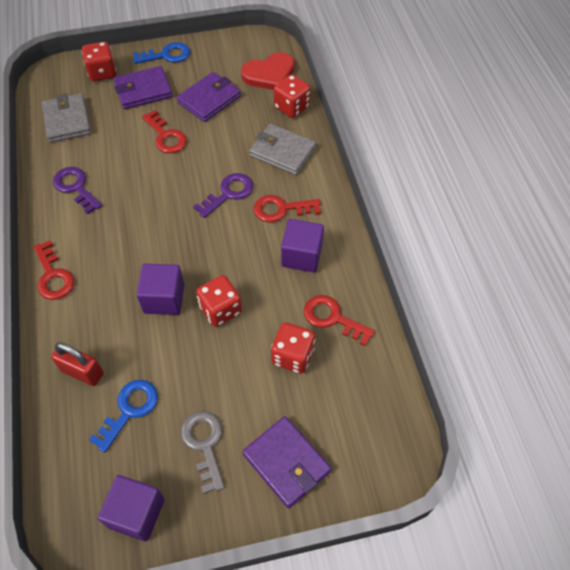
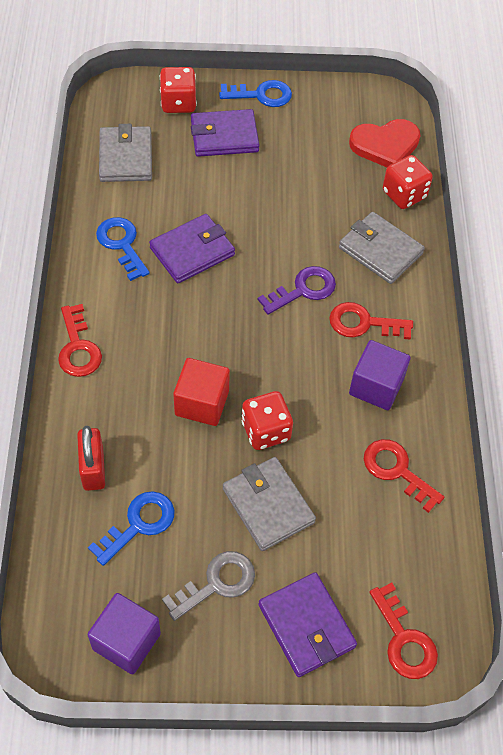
camera: 10 degrees right, 0 degrees up
red padlock [51,342,104,386] -> red padlock turned 45 degrees clockwise [77,426,105,491]
purple key [53,167,102,214] -> blue key [96,217,150,281]
purple cube [136,264,184,315] -> red cube [173,358,230,426]
red key [142,110,187,154] -> red key moved to [369,582,438,679]
purple wallet [177,72,241,122] -> purple wallet moved to [149,214,235,283]
grey key [181,411,225,494] -> grey key turned 60 degrees clockwise [162,551,255,621]
red dice [271,322,315,374] -> none
none -> grey wallet [223,457,316,551]

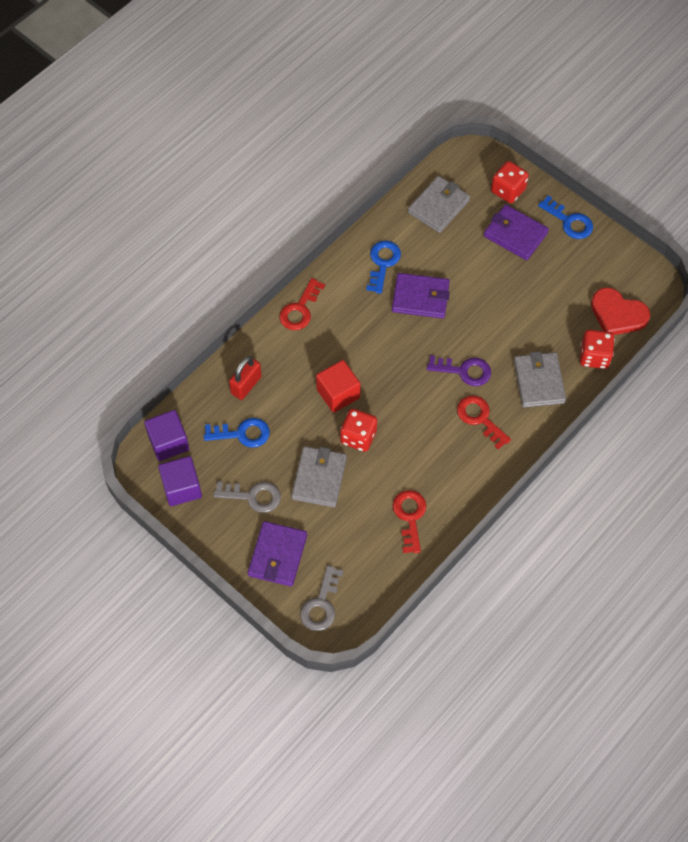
camera: 45 degrees right, 5 degrees up
purple cube [349,340,411,410] -> purple cube moved to [144,410,189,461]
red key [369,582,438,679] -> grey key [300,565,344,631]

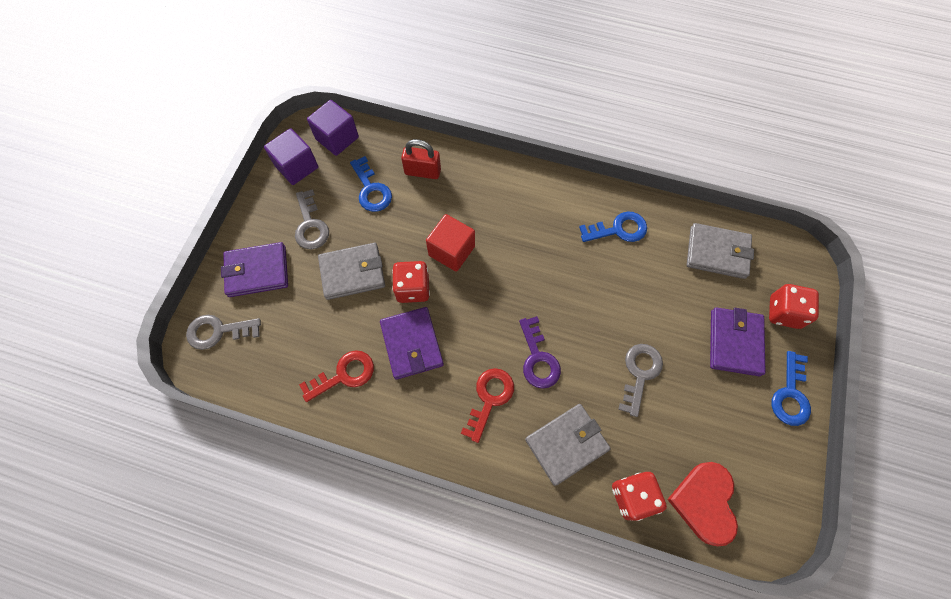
camera: 65 degrees right, 5 degrees up
red key [279,278,325,330] -> none
purple wallet [392,273,450,318] -> purple wallet moved to [380,307,444,380]
none -> grey key [618,344,663,417]

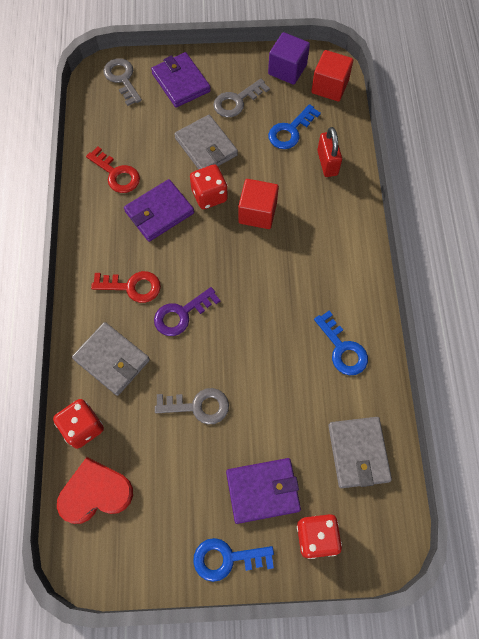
camera: 70 degrees right, 0 degrees up
purple cube [307,100,359,156] -> red cube [311,50,353,102]

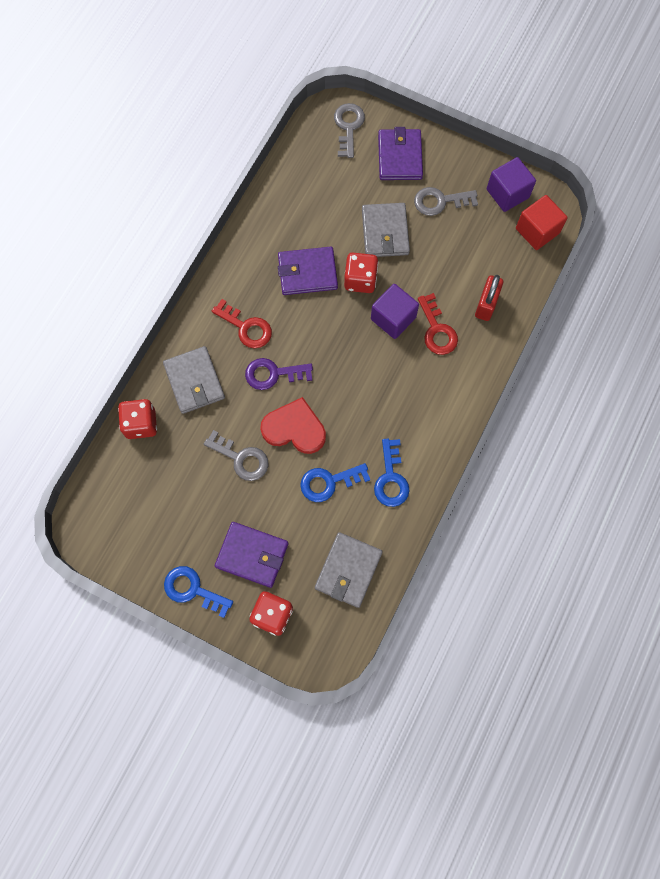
camera: 30 degrees right, 5 degrees up
red heart [57,457,133,524] -> red heart moved to [260,397,326,454]
red key [86,146,140,193] -> red key moved to [418,293,458,355]
red cube [238,179,279,229] -> purple cube [371,284,419,339]
blue key [268,104,321,149] -> blue key moved to [300,463,370,502]

